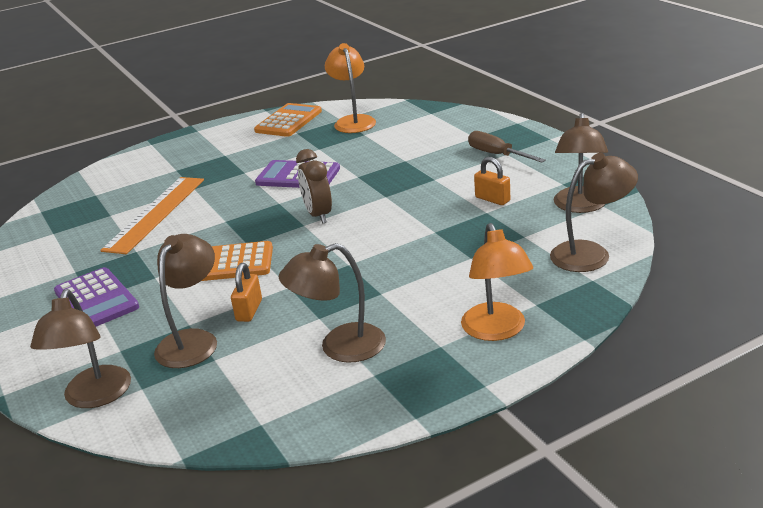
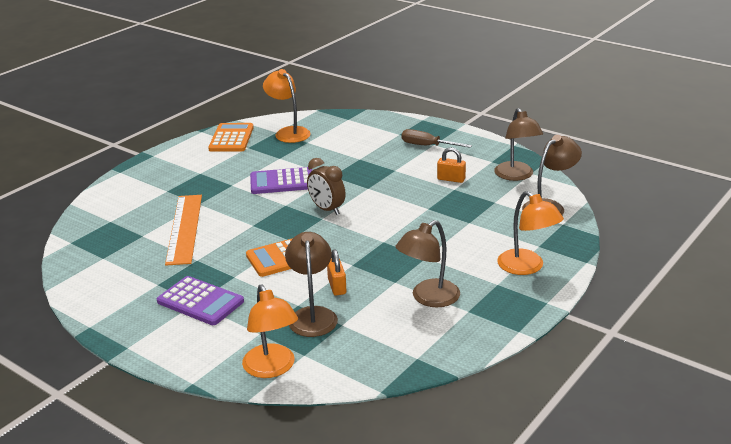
camera: 25 degrees left, 0 degrees up
brown lamp [30,289,131,408] -> orange lamp [242,285,298,378]

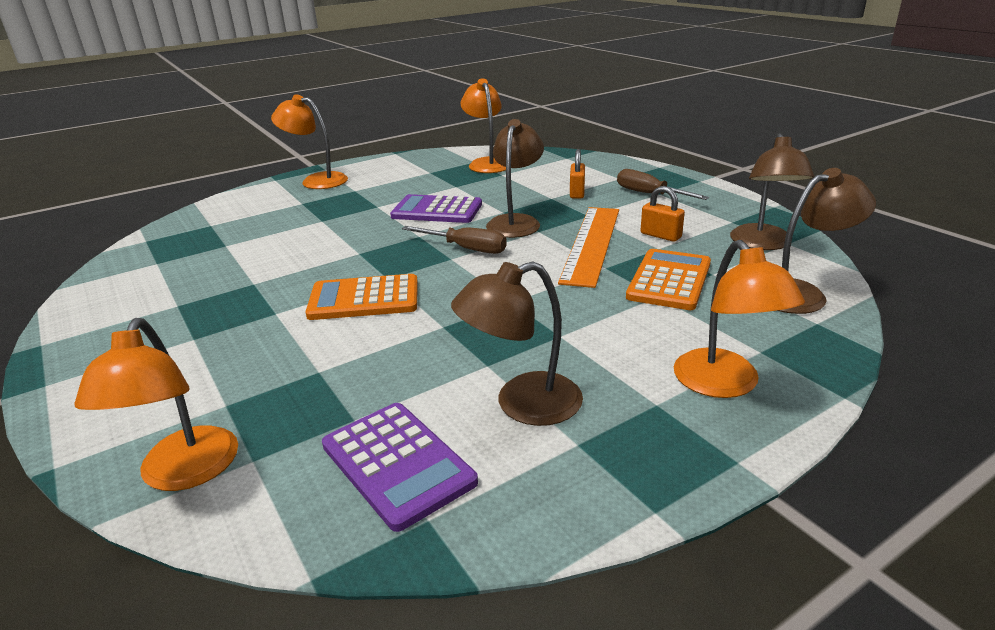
camera: 20 degrees right, 0 degrees up
purple calculator [157,276,244,325] -> purple calculator moved to [322,403,478,532]
orange ruler [165,195,202,266] -> orange ruler moved to [558,207,619,288]
orange calculator [208,123,254,152] -> orange calculator moved to [626,249,711,310]
brown lamp [285,232,338,337] -> brown lamp moved to [486,119,544,238]
brown clock [307,158,346,215] -> brown screwdriver [402,226,507,254]
orange padlock [327,249,346,296] -> orange padlock moved to [570,149,585,199]
none -> orange lamp [271,95,348,189]

